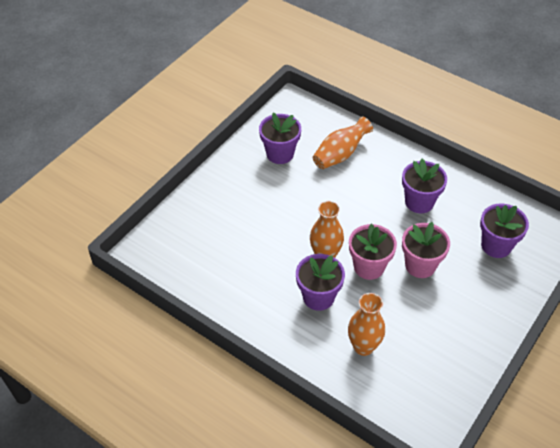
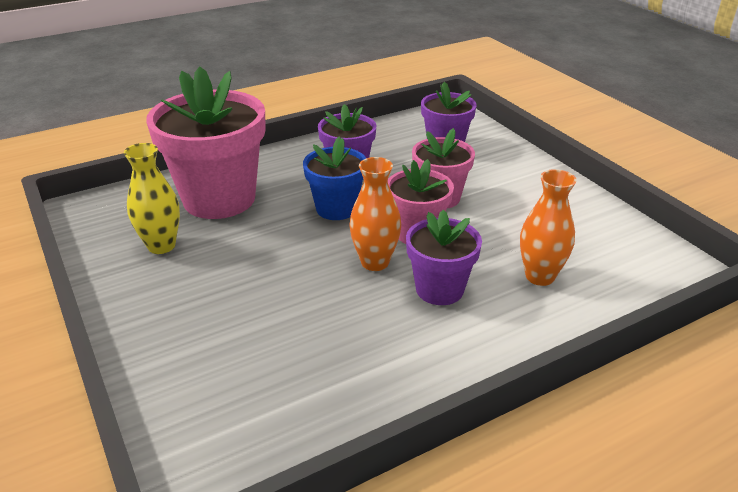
camera: 65 degrees left, 15 degrees down
purple flower pot [259,113,301,164] -> yellow vase [124,143,180,254]
orange vase [313,116,373,169] -> pink flower pot [146,67,266,219]
none -> blue flower pot [303,136,366,220]

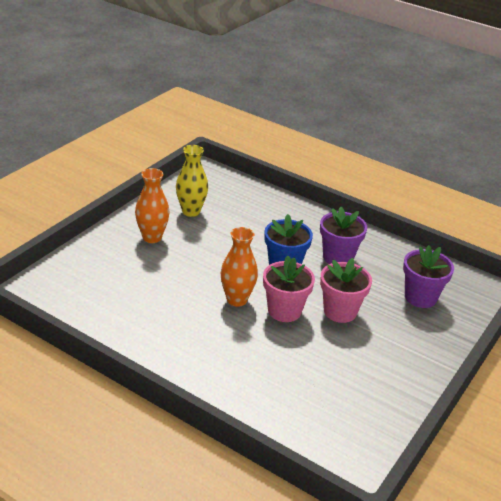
camera: 60 degrees right, 0 degrees up
pink flower pot [146,67,266,219] -> none
purple flower pot [406,210,482,305] -> none
orange vase [520,169,577,286] -> orange vase moved to [135,168,170,243]

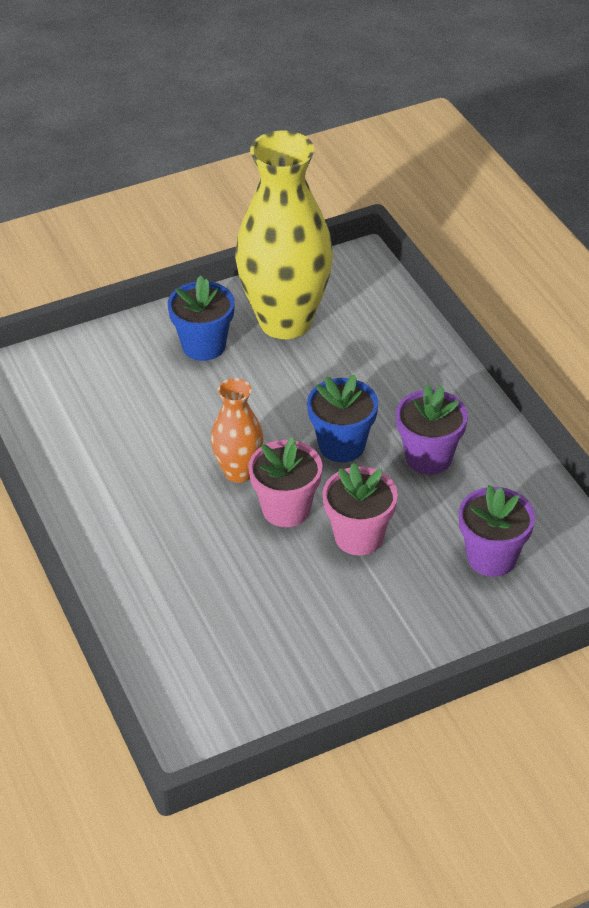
camera: 35 degrees right, 10 degrees up
orange vase [135,168,170,243] -> blue flower pot [168,275,235,361]
yellow vase [176,145,208,217] -> yellow vase [235,131,333,339], size x2.00

